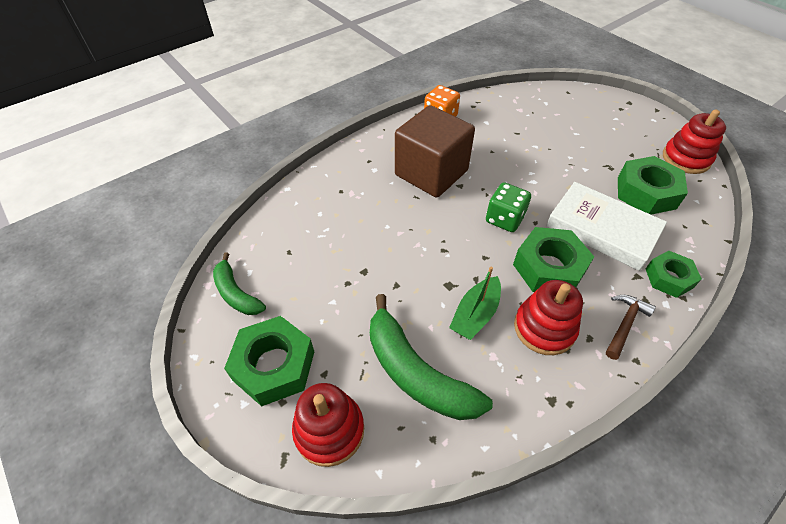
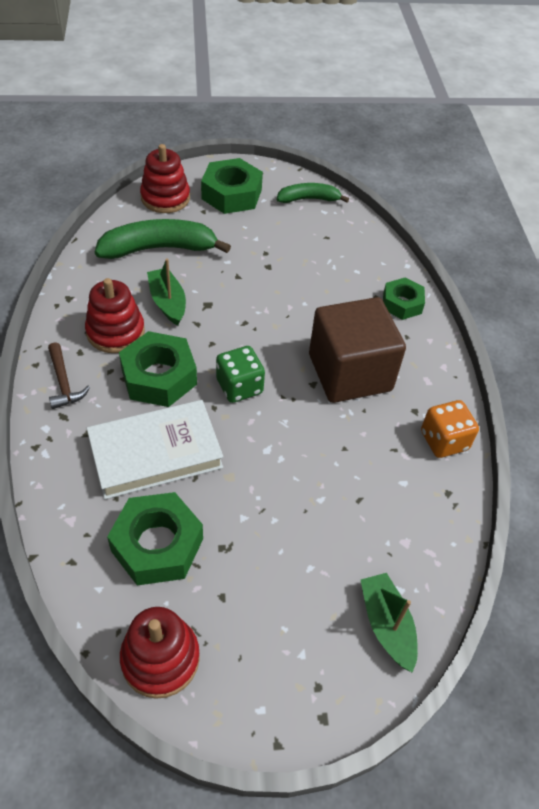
camera: 120 degrees right, 0 degrees up
green nut [646,251,702,298] -> green nut moved to [383,278,425,320]
none -> green boat [361,573,418,673]

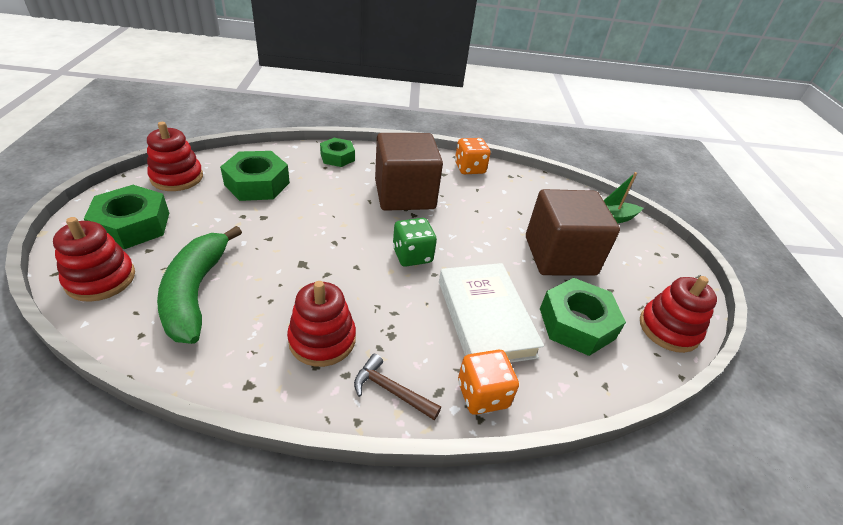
camera: 85 degrees left, 10 degrees down
brown hammer [48,342,90,409] -> brown hammer turned 135 degrees counterclockwise [354,354,441,420]
green nut [119,331,197,407] -> green nut moved to [220,151,290,201]
green boat [147,259,186,325] -> none
green banana [277,183,349,203] -> red stacking toy [147,122,203,191]
none -> orange dice [458,350,519,415]
none -> brown cube [526,189,620,276]

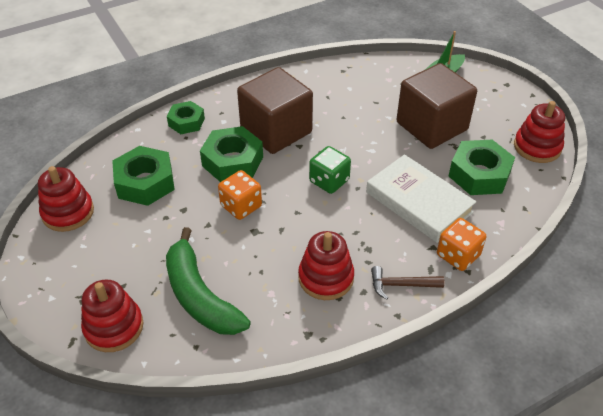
camera: 25 degrees left, 5 degrees up
green nut [84,185,169,249] -> green nut moved to [200,126,263,182]
orange dice [455,138,491,174] -> orange dice moved to [218,170,262,220]

